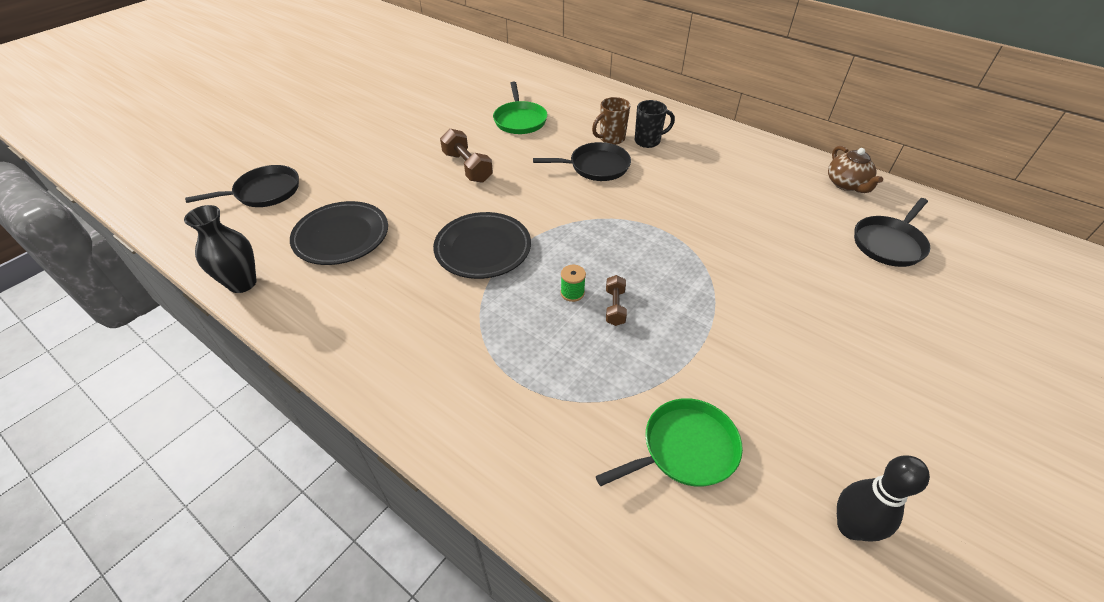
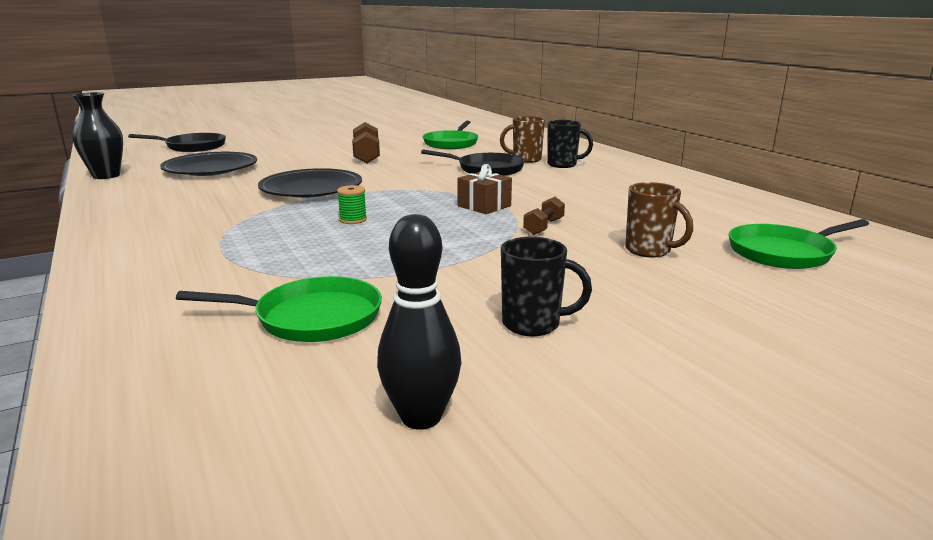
camera: 25 degrees right, 25 degrees down
brown dumbbell [606,275,627,326] -> brown dumbbell moved to [523,197,565,235]
brown teapot [828,146,883,193] -> none
black pan [854,198,930,267] -> green pan [729,219,869,269]
none -> brown gift [457,164,512,214]
none -> black mug [501,237,592,336]
none -> brown mug [625,182,693,257]

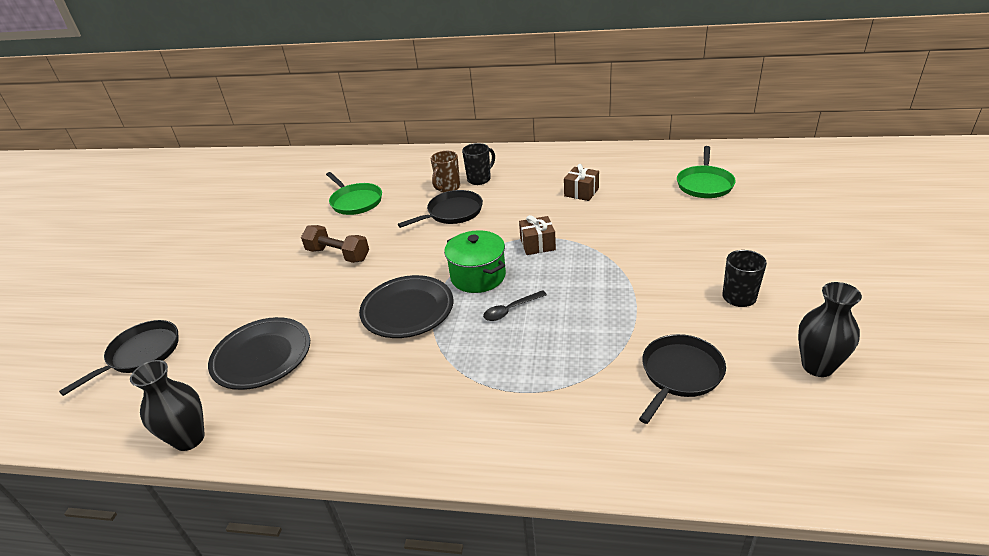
camera: 50 degrees left, 15 degrees up
green pan [176,276,382,342] -> black pan [639,334,726,424]
green spool [337,185,367,224] -> black spoon [483,290,547,321]
black bowling pin [377,214,462,430] -> black vase [798,282,862,377]
brown dumbbell [523,197,565,235] -> none
brown mug [625,182,693,257] -> none
none -> green pot [444,230,506,293]
none -> brown gift [564,164,599,201]

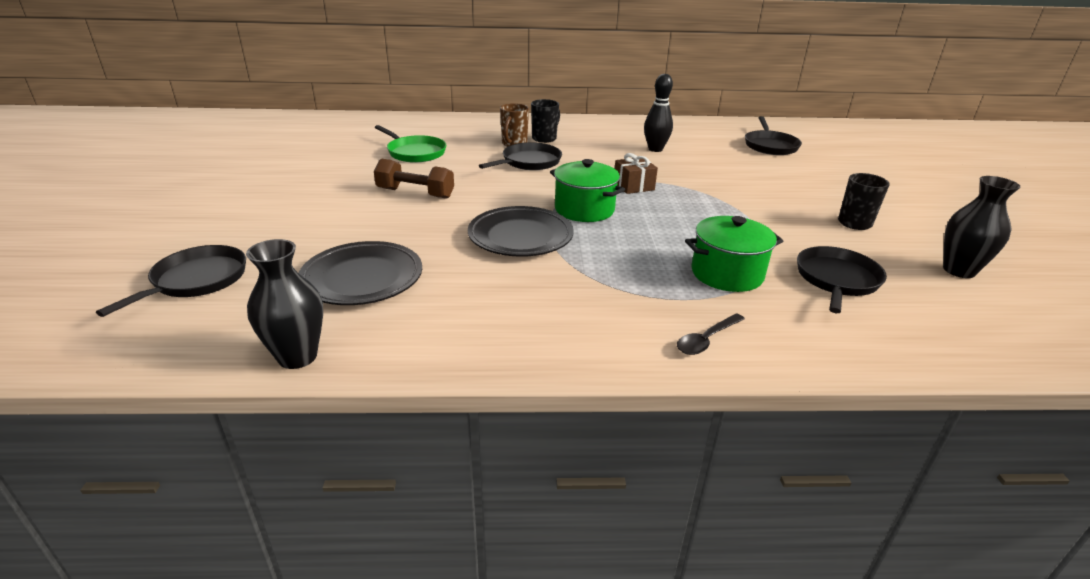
camera: 15 degrees left, 5 degrees down
black spoon [483,290,547,321] -> black spoon moved to [677,313,745,355]
brown gift [564,164,599,201] -> black bowling pin [644,74,673,152]
green pan [677,146,736,198] -> black pan [745,116,802,155]
none -> green pot [685,216,783,292]

